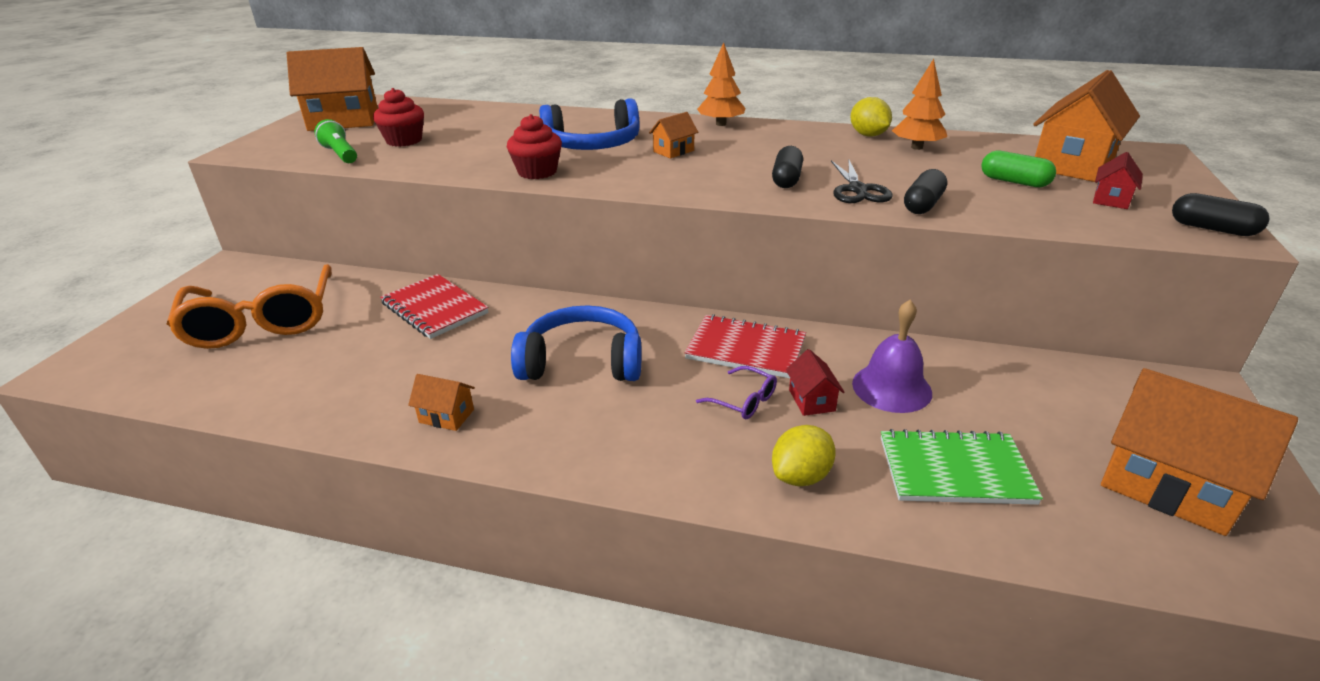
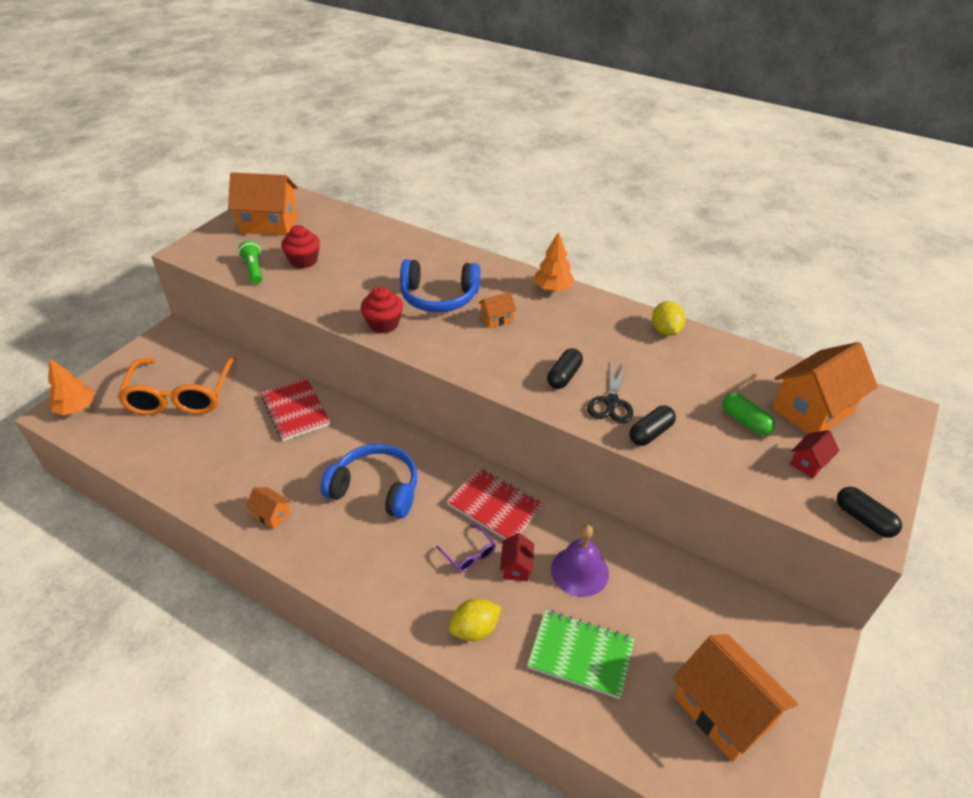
camera: 15 degrees right, 10 degrees up
orange tree [892,59,947,150] -> orange tree moved to [48,359,95,415]

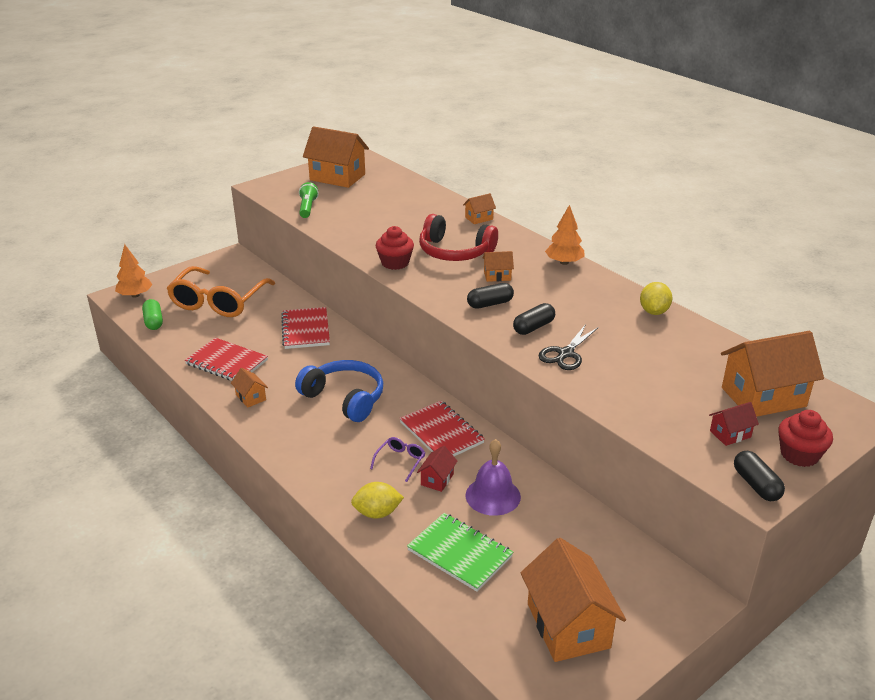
camera: 20 degrees right, 10 degrees down
red cupcake [281,225,320,269] -> red cupcake moved to [778,410,833,467]
blue headphones [400,259,480,312] -> red headphones [419,214,498,261]
purple glasses [436,525,496,572] -> purple glasses turned 135 degrees counterclockwise [370,437,425,482]
black capsule [629,405,676,446] -> black capsule moved to [467,283,514,309]
green capsule [722,393,775,436] -> green capsule moved to [142,299,163,330]
none -> red notebook [185,338,268,381]
none -> orange house [463,193,496,224]

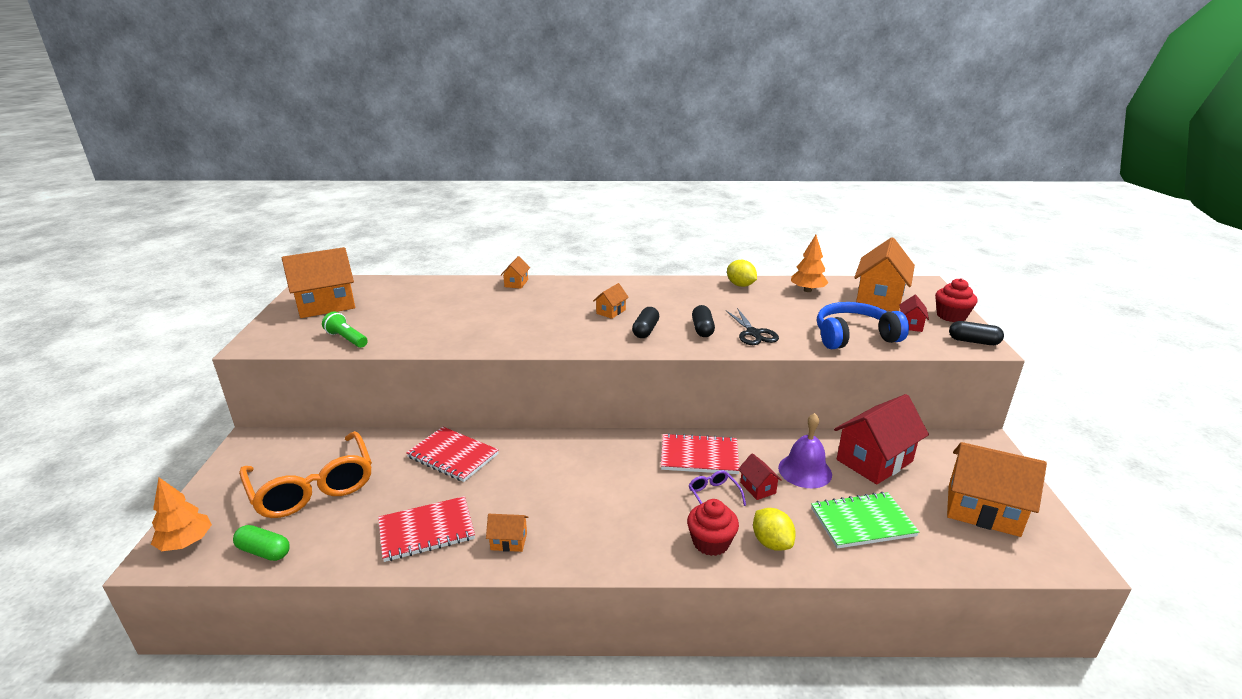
camera: 50 degrees left, 5 degrees down
blue headphones [295,360,383,422] -> blue headphones moved to [817,302,909,349]
yellow lemon [351,482,404,519] -> yellow lemon turned 60 degrees counterclockwise [753,508,796,551]
red cupcake [376,226,414,270] -> red cupcake moved to [687,499,739,556]
red headphones [419,214,498,261] -> none
orange tree [545,205,585,265] -> orange tree moved to [791,235,829,292]
none -> red house [834,394,929,485]

